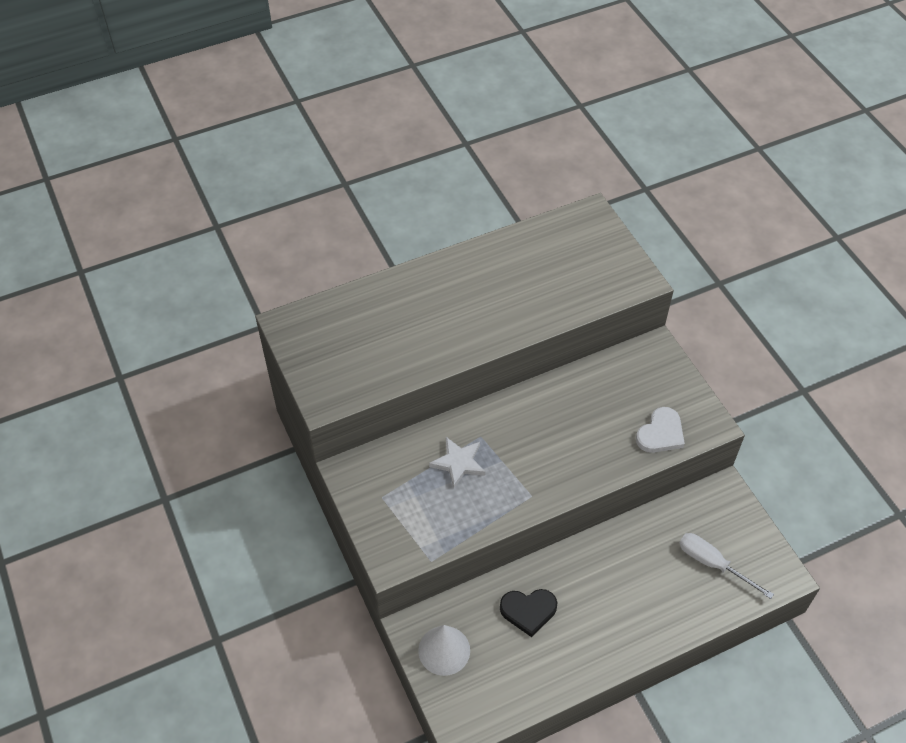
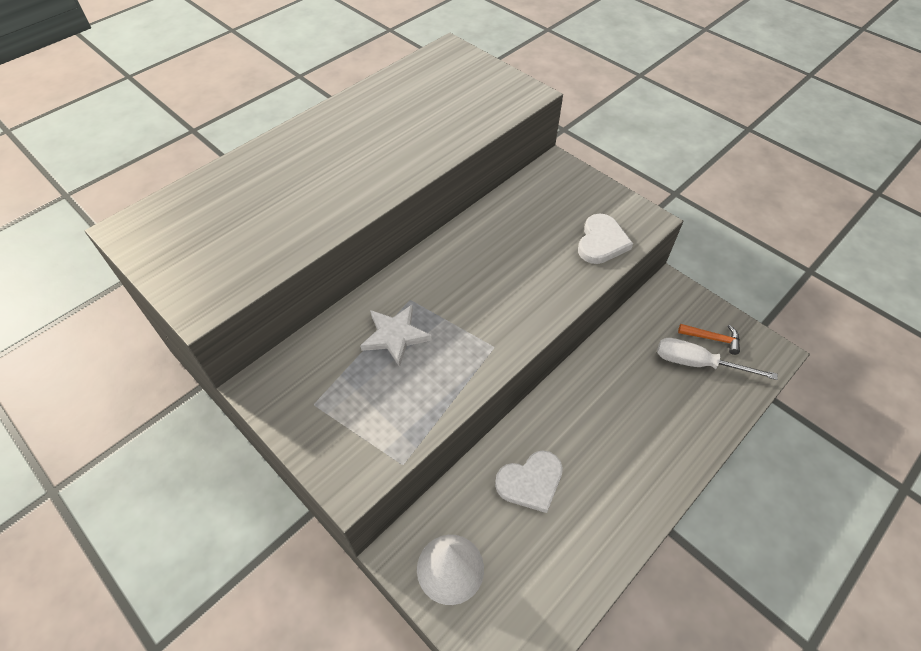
camera: 20 degrees left, 0 degrees up
black heart [500,589,557,637] -> white heart [495,451,563,513]
none -> orange hammer [678,324,740,355]

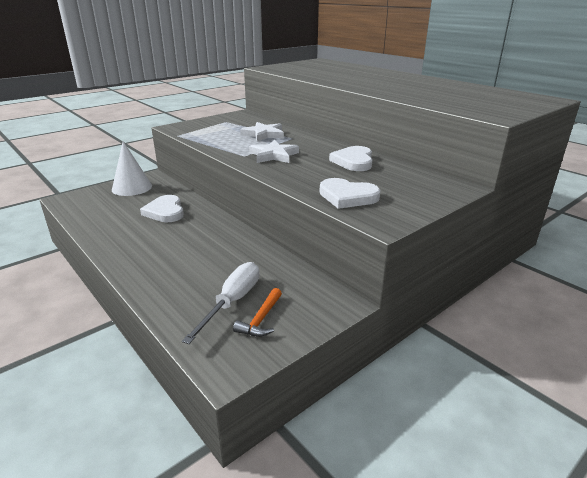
camera: 95 degrees right, 25 degrees down
none -> white star [249,140,299,163]
none -> white heart [329,146,372,171]

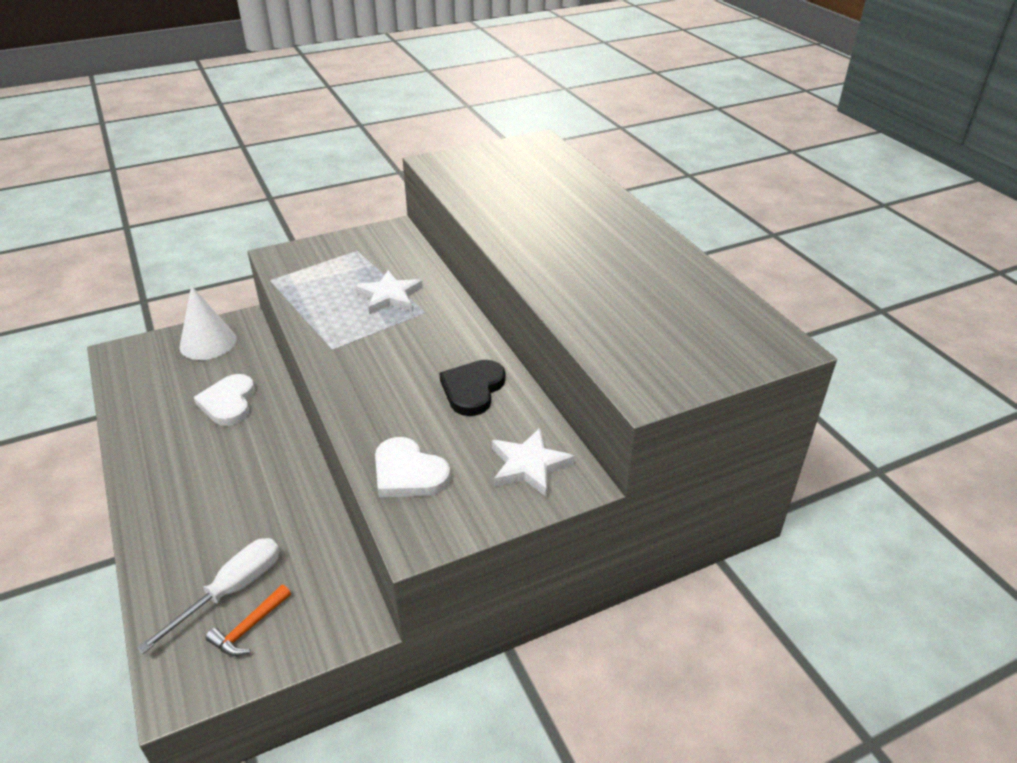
camera: 15 degrees right, 10 degrees up
white star [249,140,299,163] -> white star moved to [492,428,575,497]
white heart [329,146,372,171] -> black heart [439,360,505,416]

